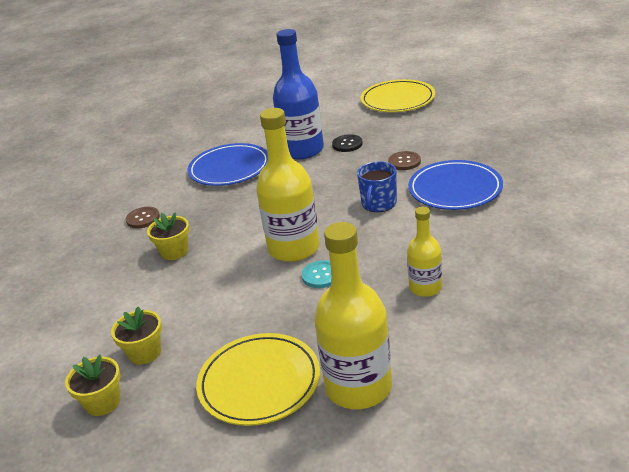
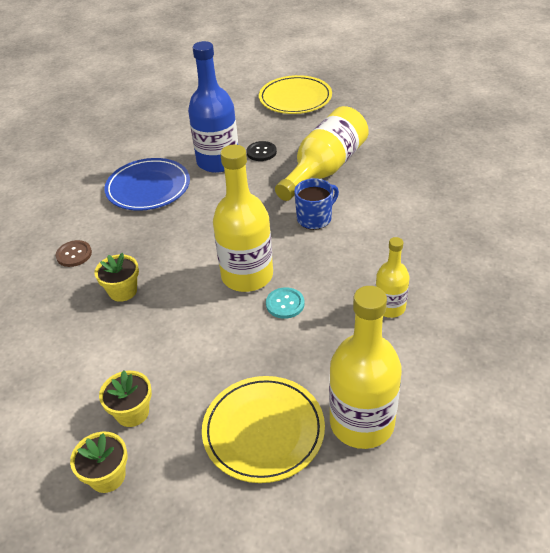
camera: 15 degrees left, 10 degrees up
blue mug [357,161,397,212] -> blue mug turned 135 degrees counterclockwise [294,178,339,230]
brown button [388,151,421,170] -> yellow bottle [275,106,369,201]
blue plate [408,160,503,210] -> none

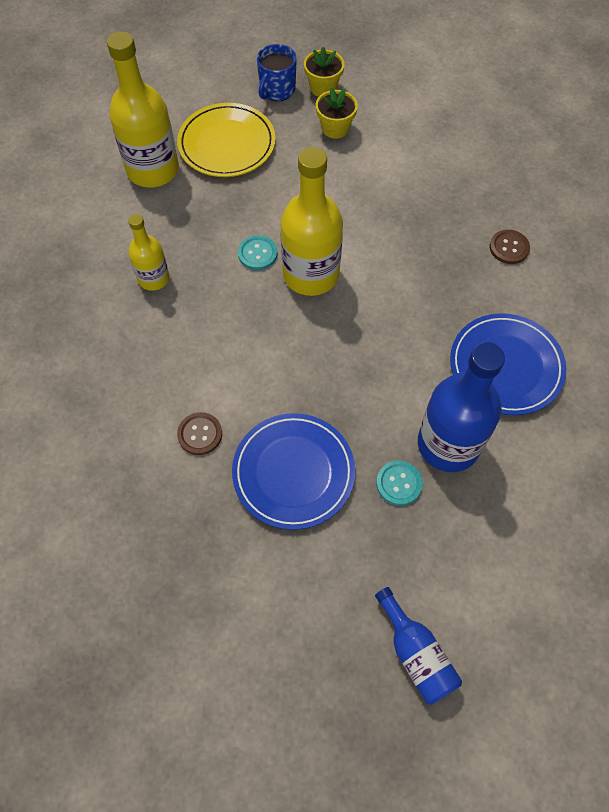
camera: 155 degrees right, 20 degrees up
yellow flower pot [95,253,139,302] -> none
black button [246,141,277,161] -> turquoise button [376,461,423,506]
yellow plate [259,75,332,114] -> blue bottle [375,587,462,705]
yellow bottle [275,106,369,201] -> blue plate [232,413,355,530]
blue mug [294,178,339,230] -> blue mug moved to [257,44,297,101]
none -> brown button [177,412,222,455]

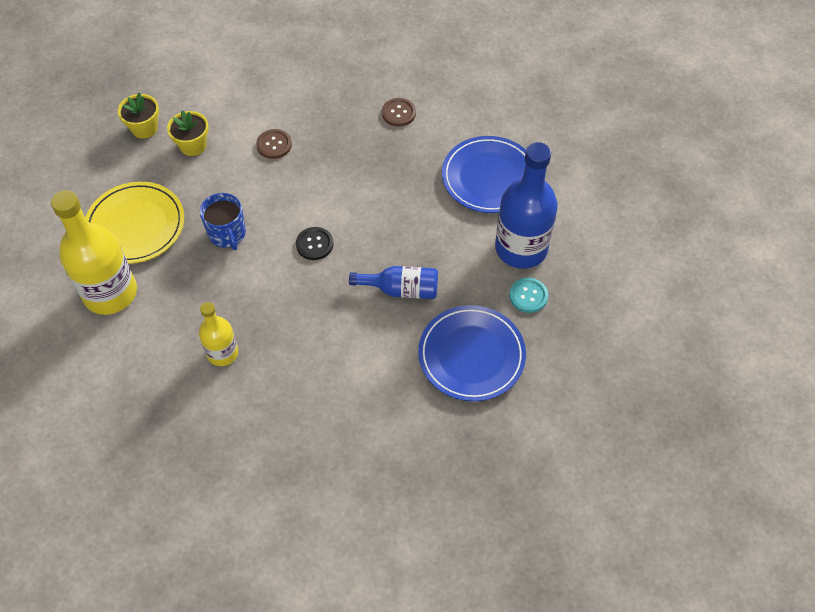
camera: 55 degrees left, 5 degrees down
brown button [177,412,222,455] -> brown button moved to [256,129,292,159]
turquoise button [238,235,277,270] -> none
blue mug [257,44,297,101] -> blue mug moved to [200,193,246,250]
yellow bottle [280,147,343,296] -> black button [296,227,333,260]
blue bottle [375,587,462,705] -> blue bottle moved to [349,266,438,299]

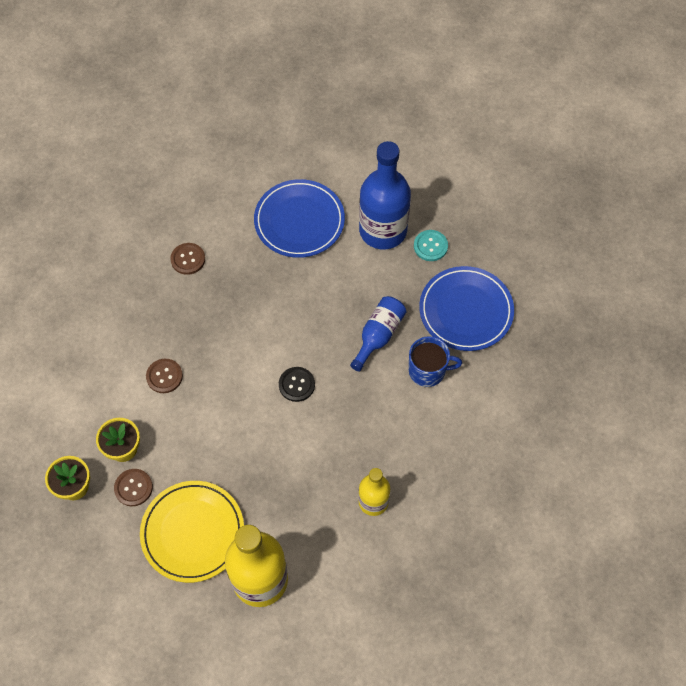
camera: 65 degrees left, 5 degrees up
blue mug [200,193,246,250] -> blue mug moved to [409,336,462,387]
none -> brown button [114,469,153,506]

